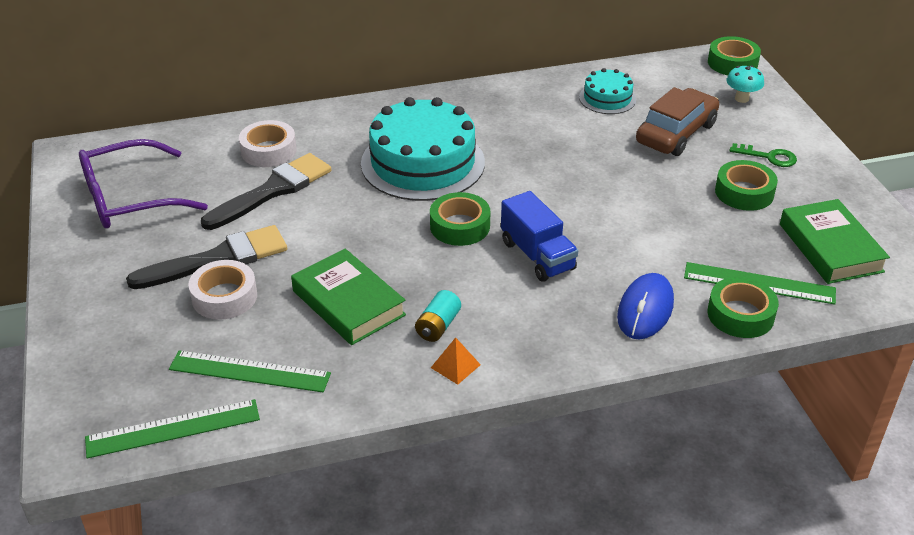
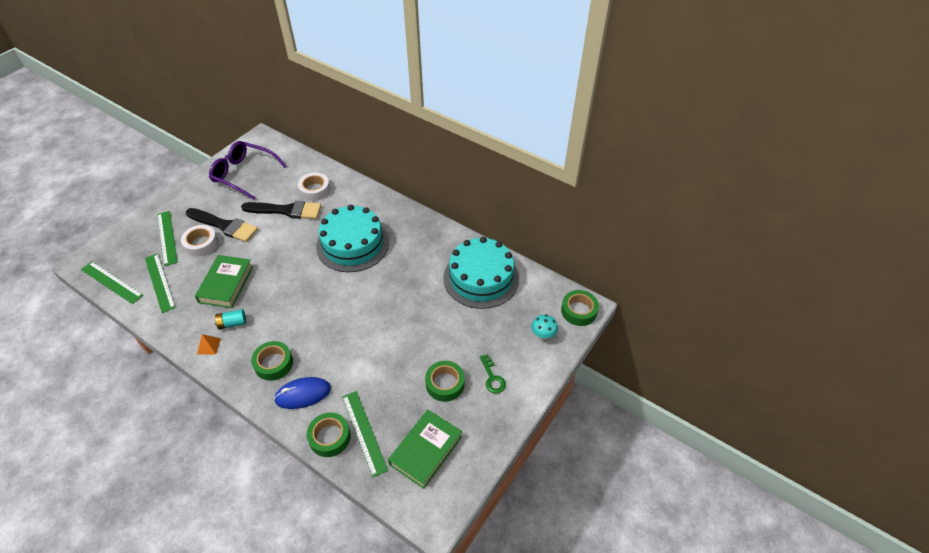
camera: 50 degrees right, 10 degrees up
green tape [430,192,490,246] -> green tape moved to [251,341,293,381]
blue truck [501,191,578,282] -> none
turquoise cake [579,68,636,114] -> turquoise cake [443,237,519,309], size x2.01
brown car [636,87,719,156] -> none
none -> green ruler [157,211,177,266]

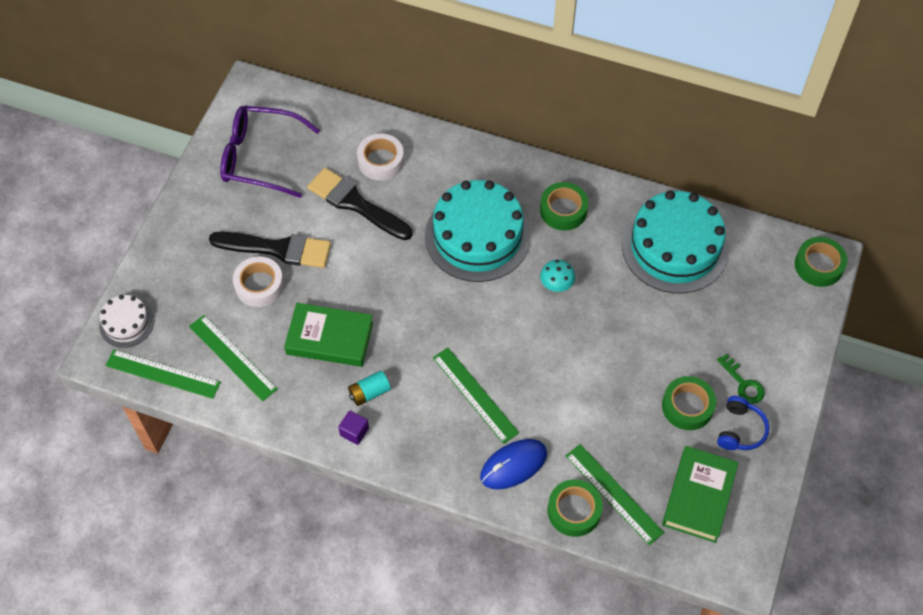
camera: 15 degrees left, 10 degrees up
green ruler [157,211,177,266] -> green ruler moved to [433,348,519,444]
green book [195,255,253,308] -> green book turned 75 degrees counterclockwise [284,303,373,367]
orange pyramid [197,334,221,355] -> purple cube [338,410,369,445]
black brush [241,201,321,219] -> black brush turned 135 degrees counterclockwise [307,168,412,240]
green tape [251,341,293,381] -> green tape moved to [540,182,588,230]
turquoise mushroom [531,315,558,339] -> turquoise mushroom moved to [540,260,575,292]
none -> white cake [99,295,154,348]
none -> blue headphones [717,396,770,450]

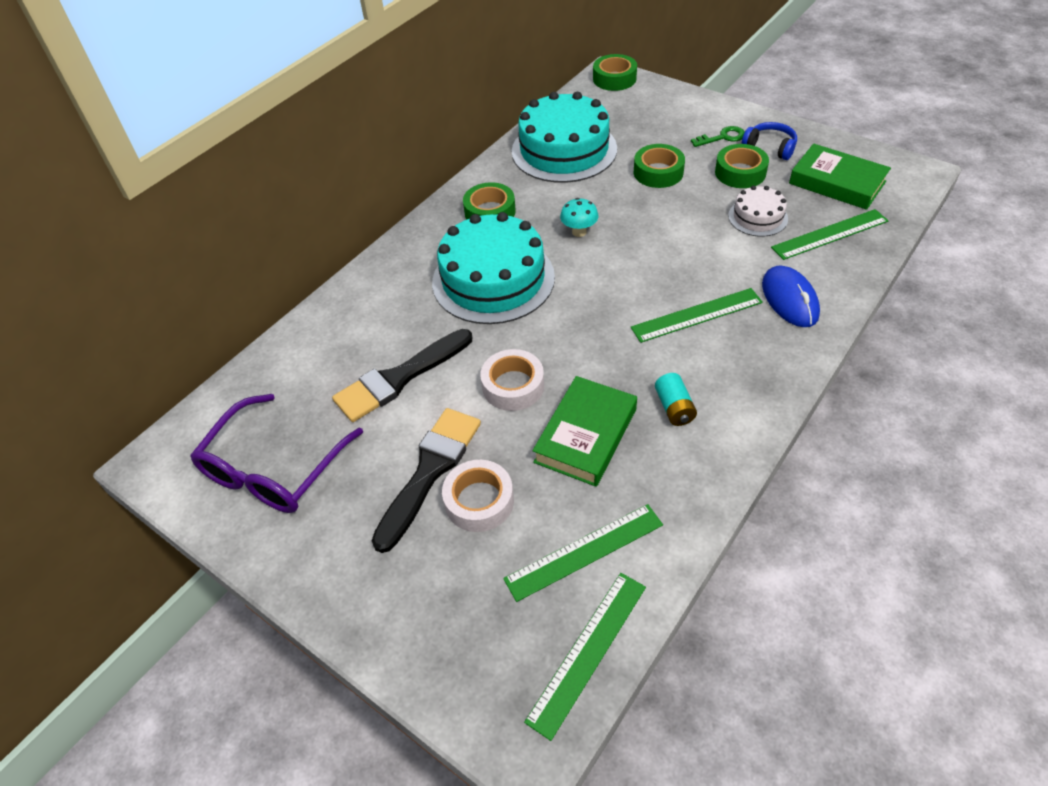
camera: 70 degrees left, 10 degrees down
white cake [99,295,154,348] -> white cake moved to [728,186,788,237]
purple cube [338,410,369,445] -> none
white tape [357,133,404,181] -> white tape moved to [480,349,544,411]
green tape [548,479,603,537] -> green tape moved to [634,144,685,188]

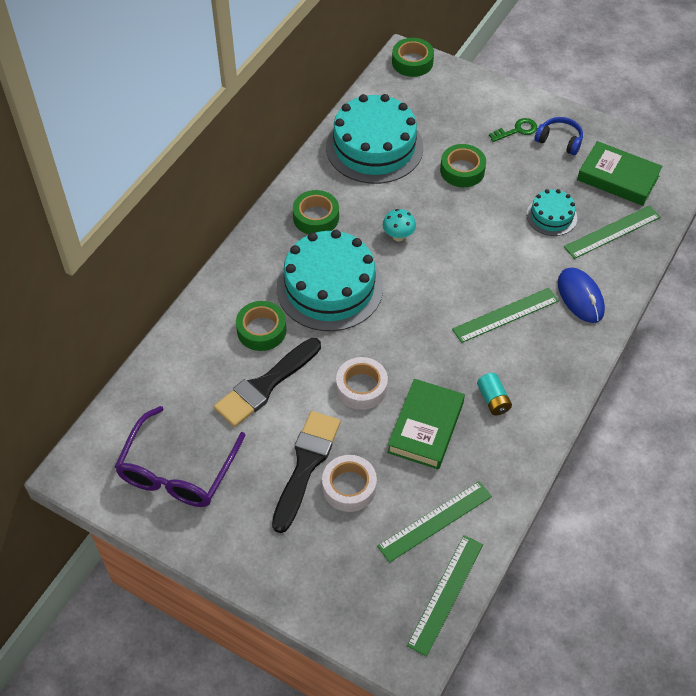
camera: 10 degrees left, 5 degrees up
green tape [715,144,769,188] -> green tape moved to [236,301,286,351]
white cake [728,186,788,237] -> turquoise cake [526,189,577,236]

